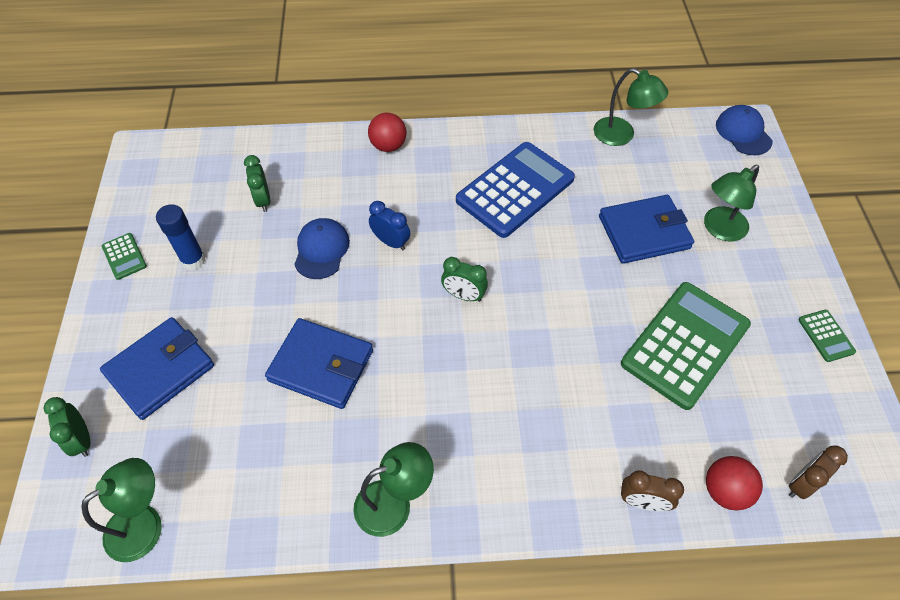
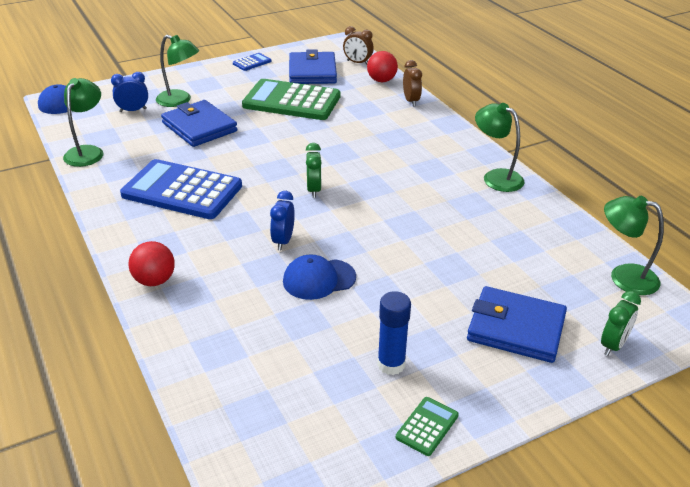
camera: 115 degrees left, 20 degrees down
green clock [244,155,271,212] -> none
blue wallet [265,318,373,409] -> blue wallet moved to [289,49,337,84]
green calculator [798,310,856,362] -> blue calculator [233,53,271,71]
none -> blue clock [111,72,148,112]

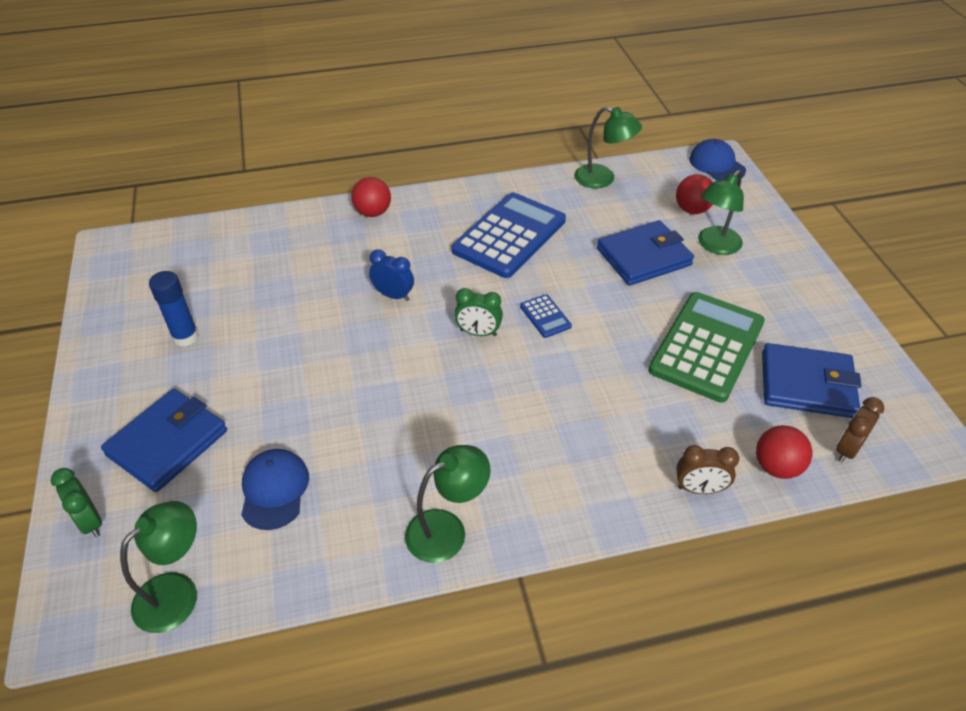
camera: 105 degrees right, 10 degrees up
blue clock [111,72,148,112] -> red ball [676,174,713,214]
blue calculator [233,53,271,71] -> blue calculator moved to [520,294,572,338]
blue cap [283,254,356,300] -> blue cap moved to [241,449,309,530]
green calculator [396,397,459,456] -> none

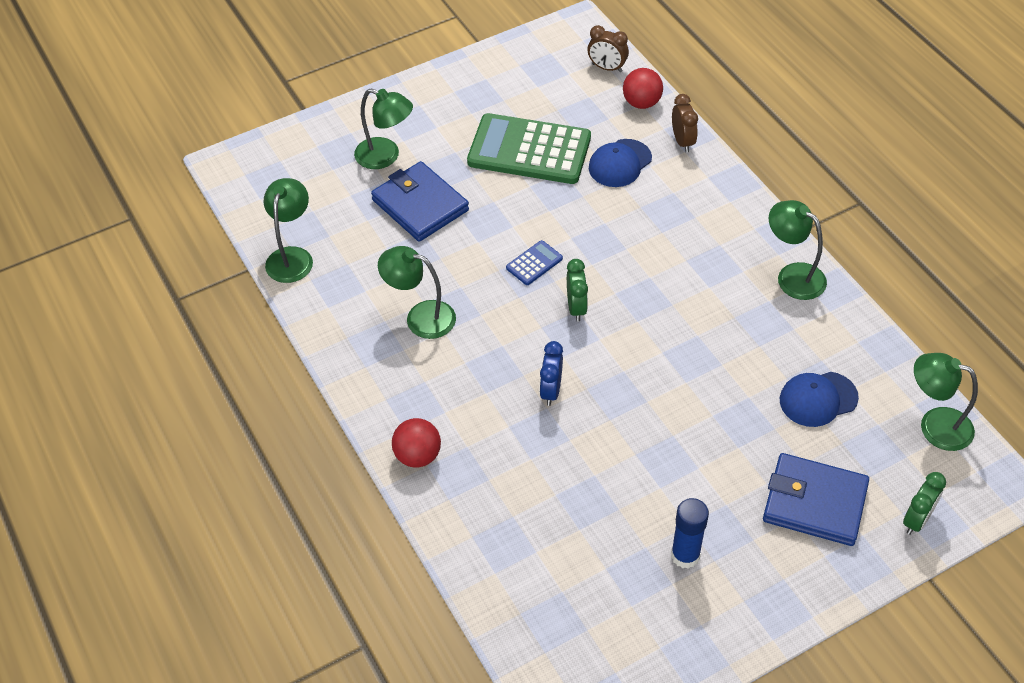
camera: 105 degrees left, 5 degrees up
blue calculator [452,192,566,278] -> green lamp [378,246,456,339]
red ball [676,174,713,214] -> none
blue cap [689,139,746,180] -> blue cap moved to [589,139,652,187]
blue wallet [762,343,862,418] -> none

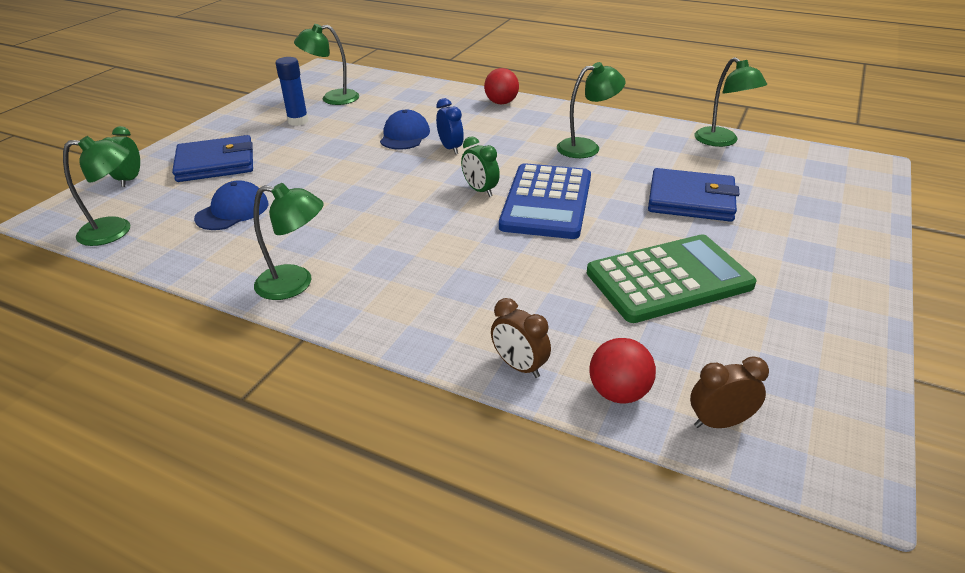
camera: 145 degrees right, 15 degrees down
green lamp [354,88,413,169] -> green lamp moved to [294,24,359,105]
blue calculator [506,240,563,285] -> blue calculator [499,163,591,239], size x2.36
blue cap [589,139,652,187] -> blue cap moved to [380,110,430,149]

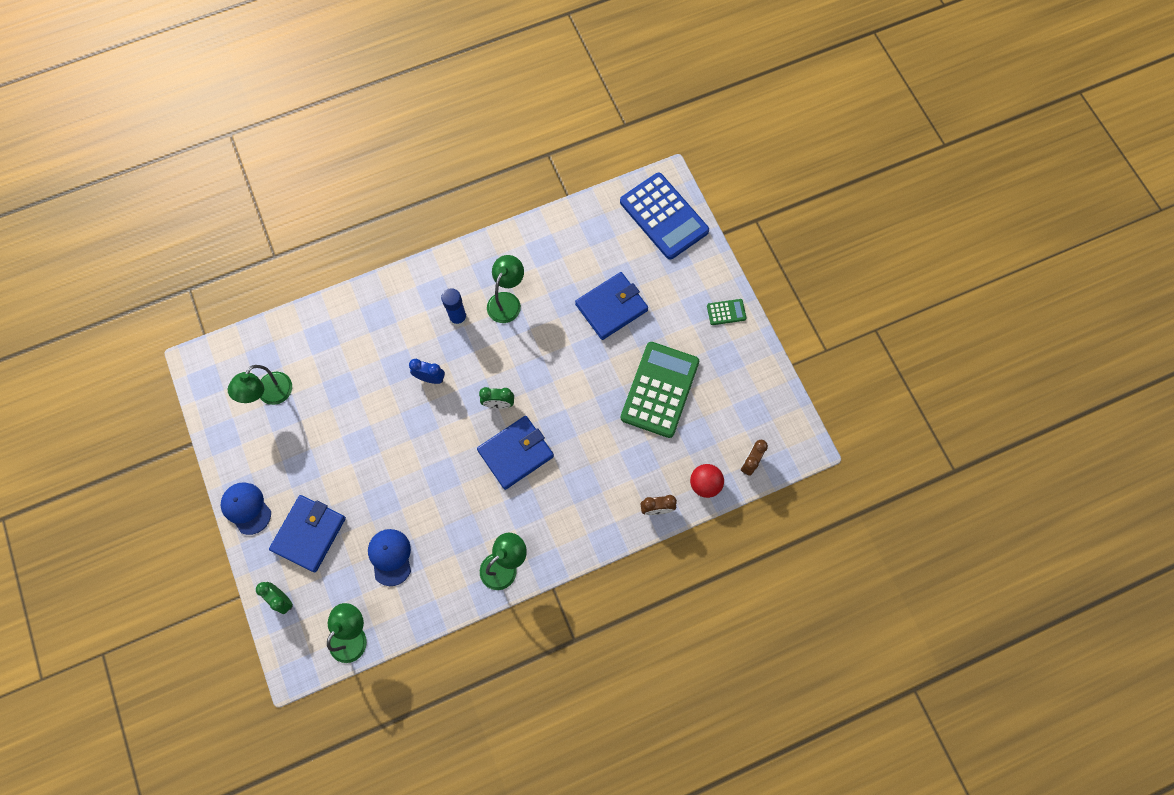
camera: 50 degrees left, 35 degrees up
blue glue stick [275,57,308,126] -> blue glue stick moved to [441,288,467,327]
blue cap [380,110,430,149] -> blue cap moved to [221,482,271,535]
red ball [484,68,519,104] -> none
blue calculator [499,163,591,239] -> blue calculator moved to [620,173,709,260]
green lamp [694,57,767,147] -> none
none -> blue wallet [477,416,554,490]
none -> green calculator [707,299,747,325]

